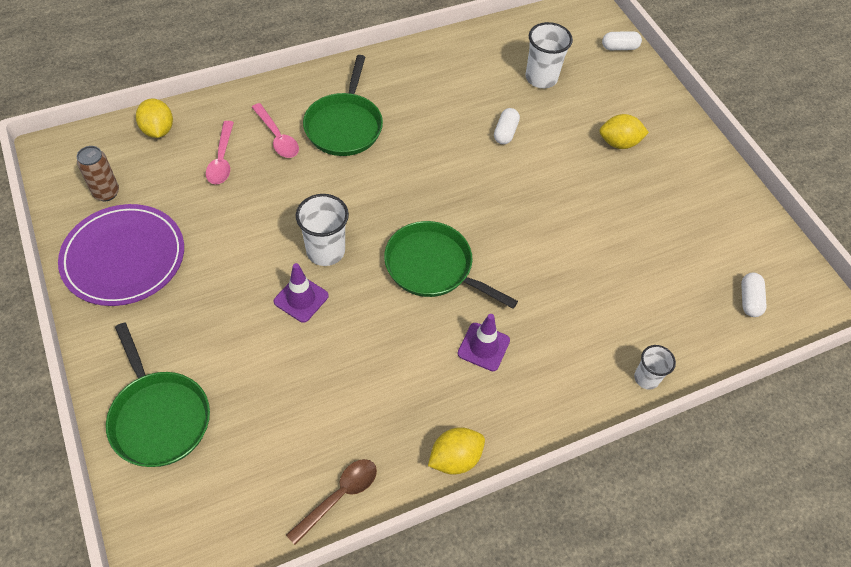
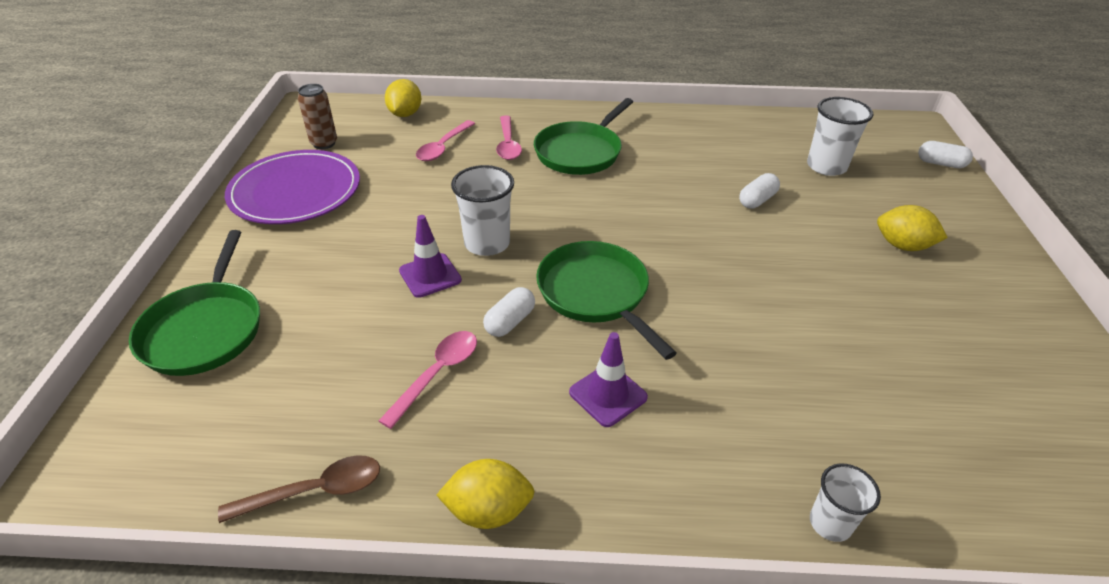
camera: 30 degrees right, 15 degrees down
white capsule [741,273,767,317] -> white capsule moved to [483,287,535,337]
none -> pink spoon [379,331,477,429]

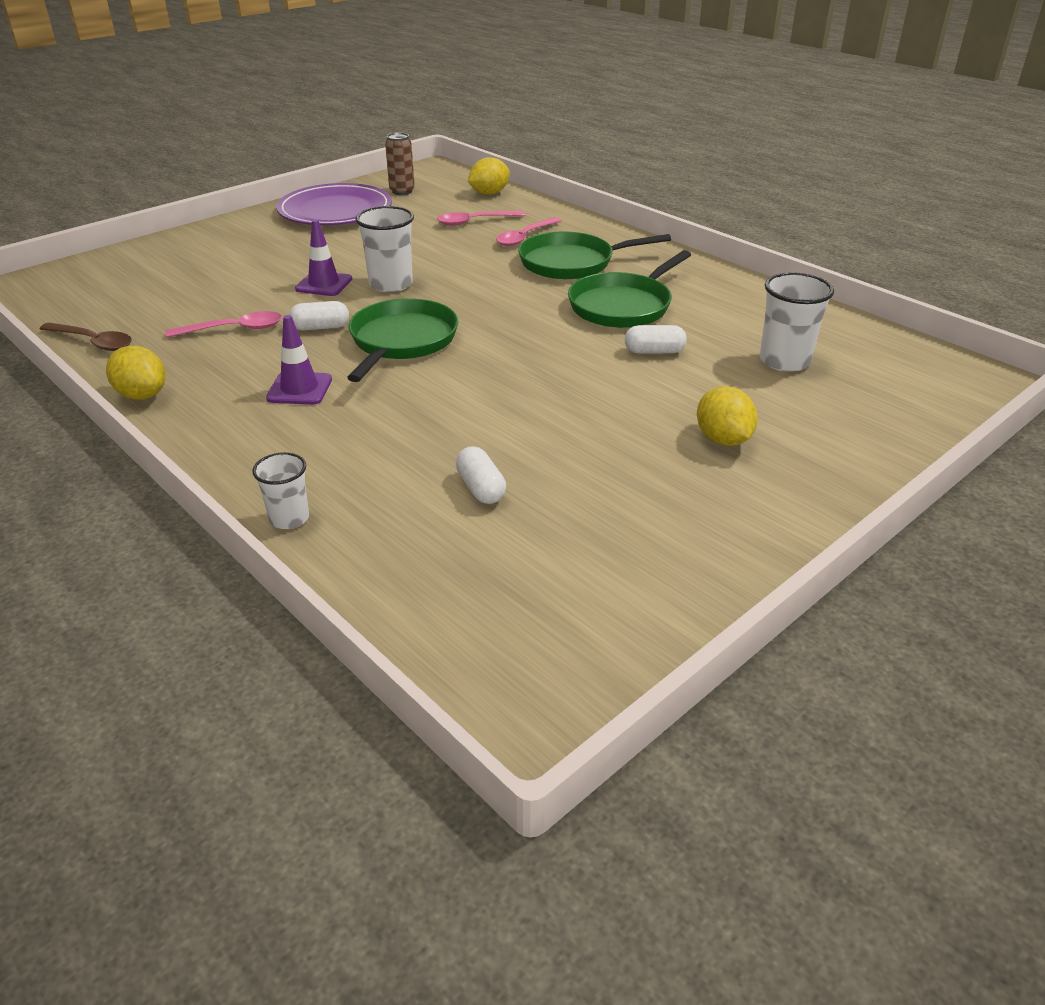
camera: 45 degrees right, 5 degrees down
green pan [129,230,260,376] -> green pan moved to [568,250,691,328]
white capsule [918,141,973,168] -> white capsule moved to [456,446,506,504]

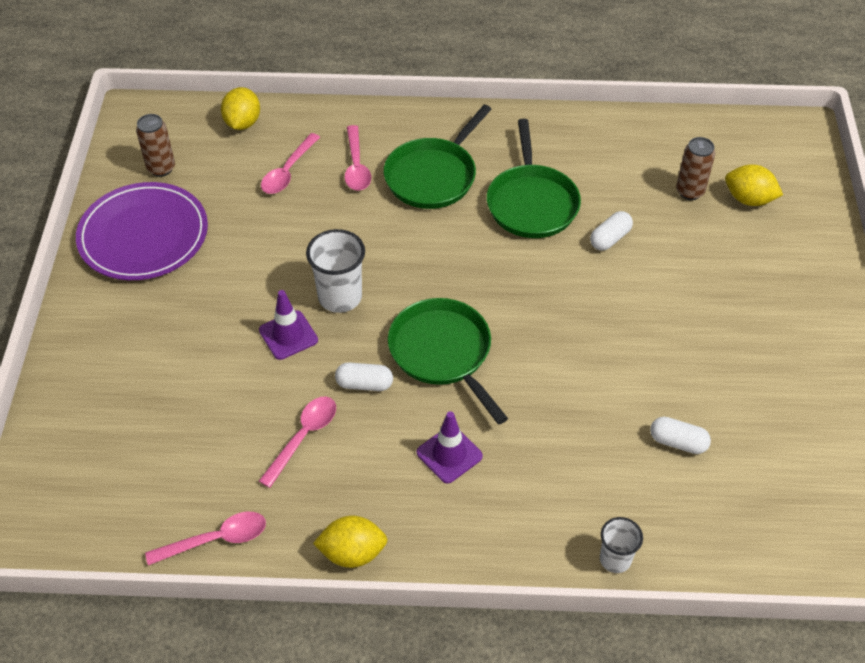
camera: 45 degrees left, 15 degrees up
brown spoon [40,323,132,351] -> pink spoon [145,512,266,566]
white capsule [289,301,349,330] -> white capsule turned 60 degrees clockwise [335,362,393,391]
yellow lemon [697,386,758,446] -> yellow lemon moved to [725,164,783,206]
white cup [760,272,834,372] -> brown can [676,137,715,200]

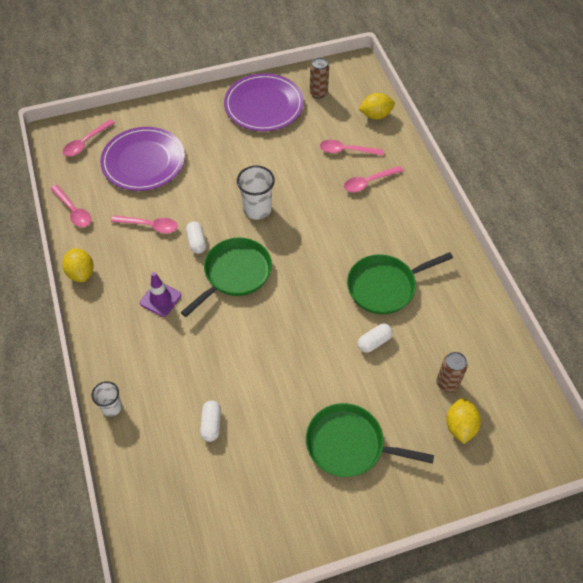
camera: 70 degrees right, 5 degrees up
purple traffic cone [259,290,318,360] -> none
green pan [384,105,492,209] -> green pan moved to [306,403,434,477]
white capsule [590,211,633,251] -> white capsule turned 60 degrees counterclockwise [358,324,393,353]
none -> pink spoon [63,119,115,156]
none -> purple plate [100,127,185,191]

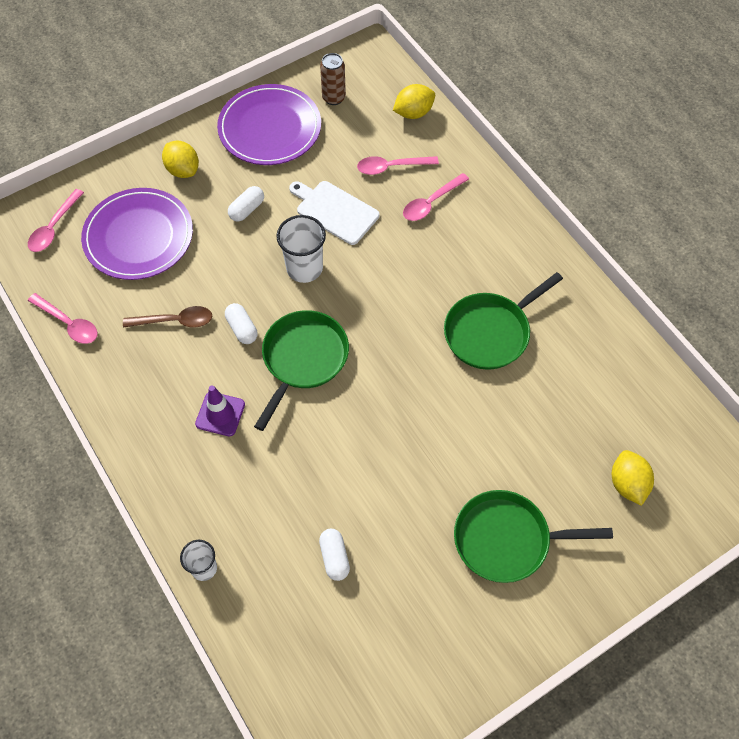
camera: 15 degrees left, 5 degrees up
yellow lemon [62,248,94,282] -> yellow lemon moved to [162,141,199,178]
pink spoon [111,215,178,233] -> brown spoon [123,306,212,328]
white capsule [358,324,393,353] -> white capsule moved to [228,186,264,221]
brown can [436,352,468,393] -> none
none -> white cutting board [289,181,379,245]

